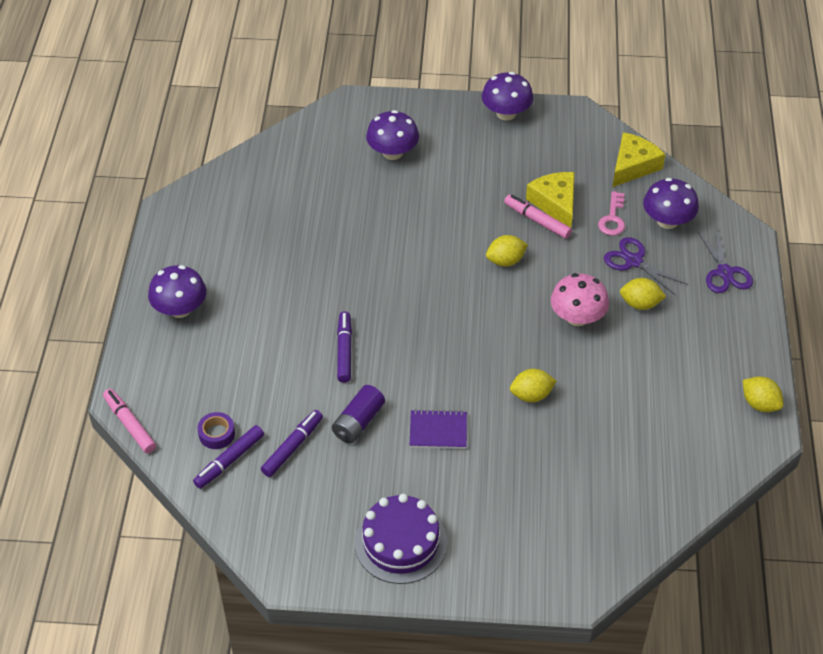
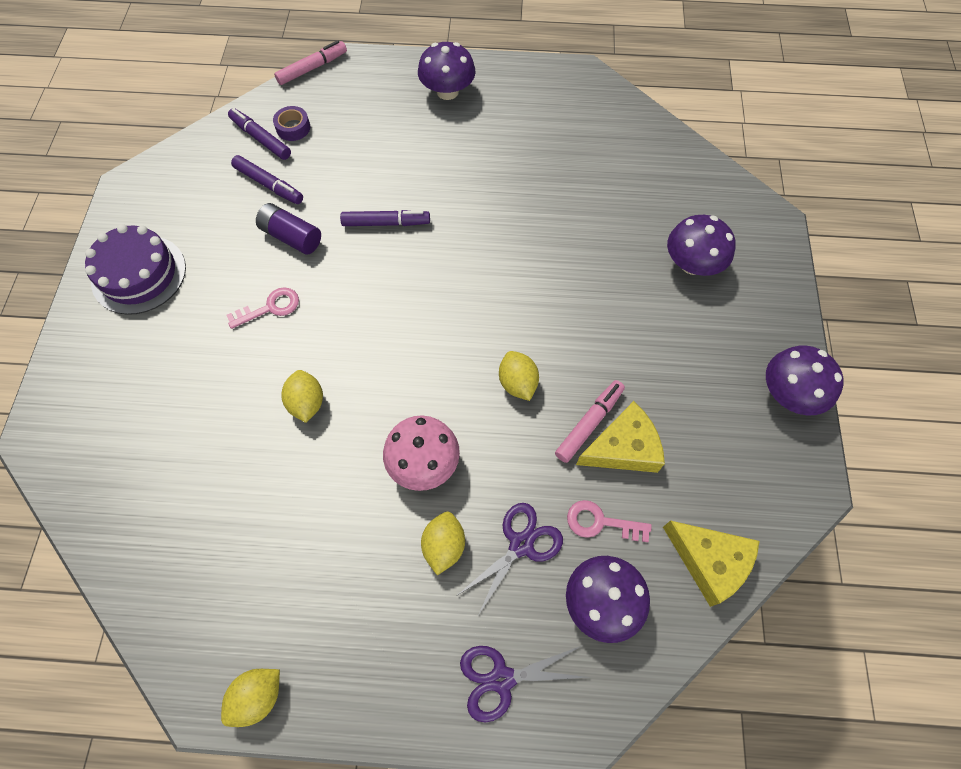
camera: 90 degrees right, 15 degrees up
purple notebook [410,409,467,449] -> pink key [227,287,299,329]

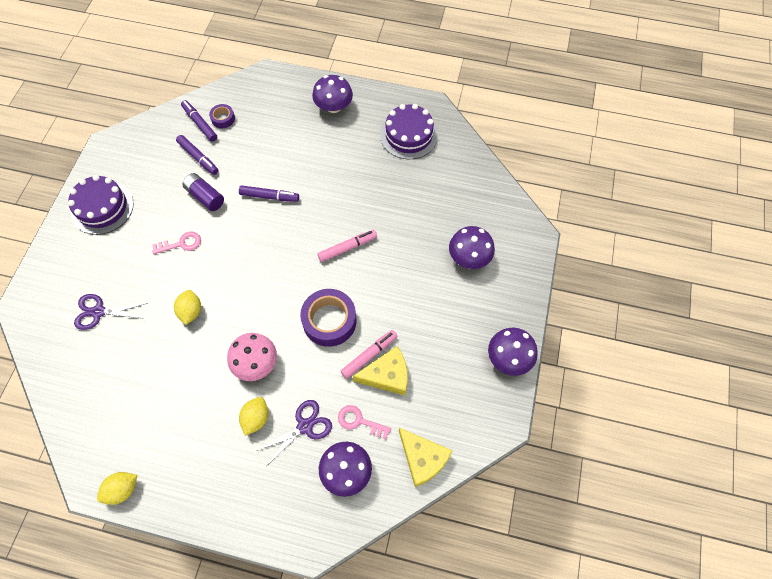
camera: 10 degrees right, 0 degrees up
pink marker [274,41,347,85] -> pink marker moved to [317,230,377,262]
purple scissors [460,645,588,722] -> purple scissors moved to [74,294,148,330]
yellow lemon [499,351,539,401] -> purple tape [300,289,357,347]
none -> purple cake [380,104,438,159]

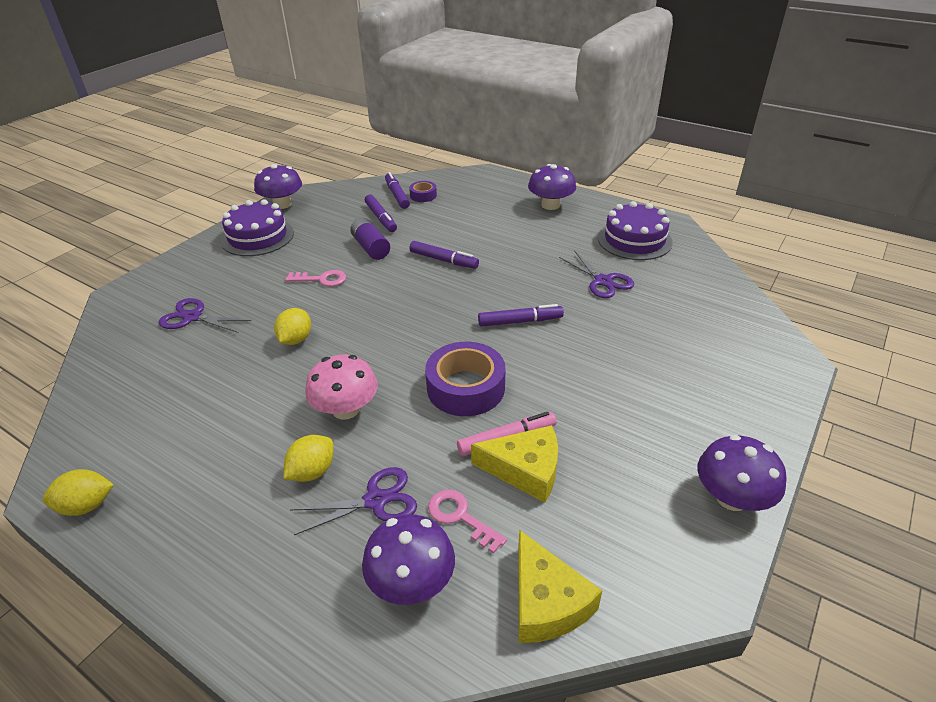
camera: 20 degrees right, 25 degrees down
pink marker [317,230,377,262] -> purple marker [478,304,564,327]
purple mushroom [449,226,495,269] -> purple mushroom moved to [254,164,302,209]
none -> purple scissors [559,250,634,298]

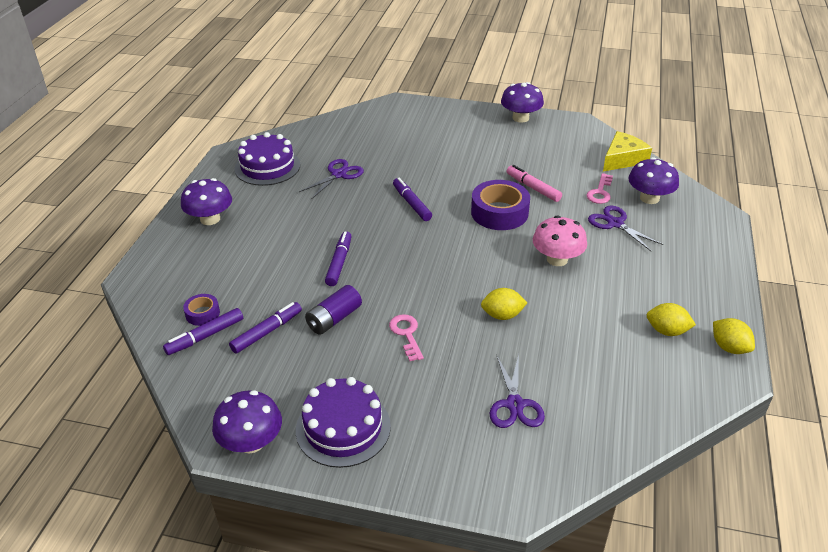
camera: 110 degrees left, 0 degrees up
yellow lemon [283,435,334,482] -> yellow lemon moved to [647,303,696,336]
yellow cheese [471,425,558,503] -> none

